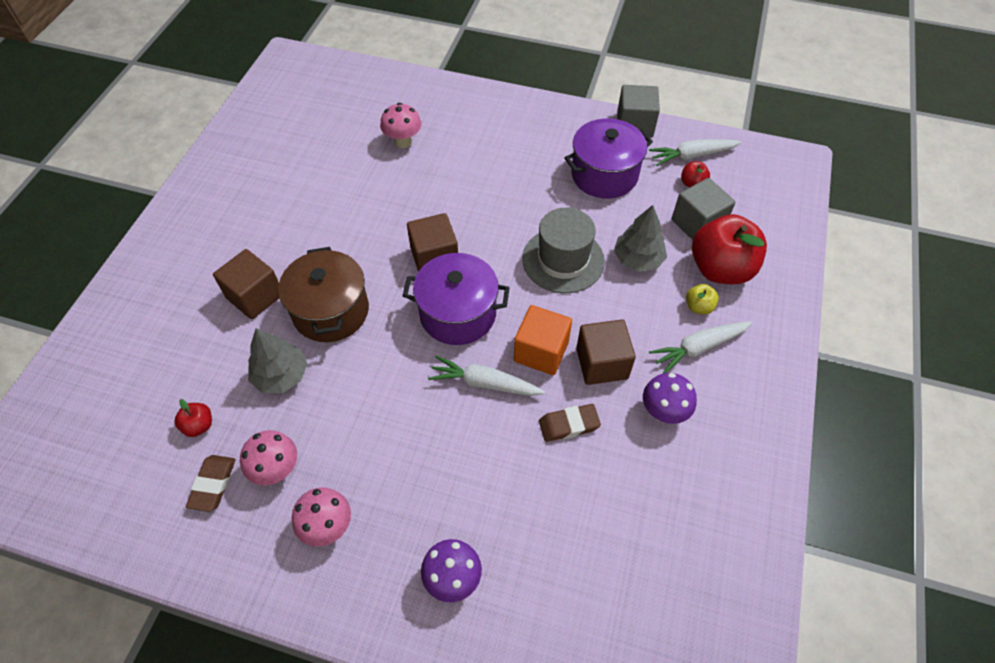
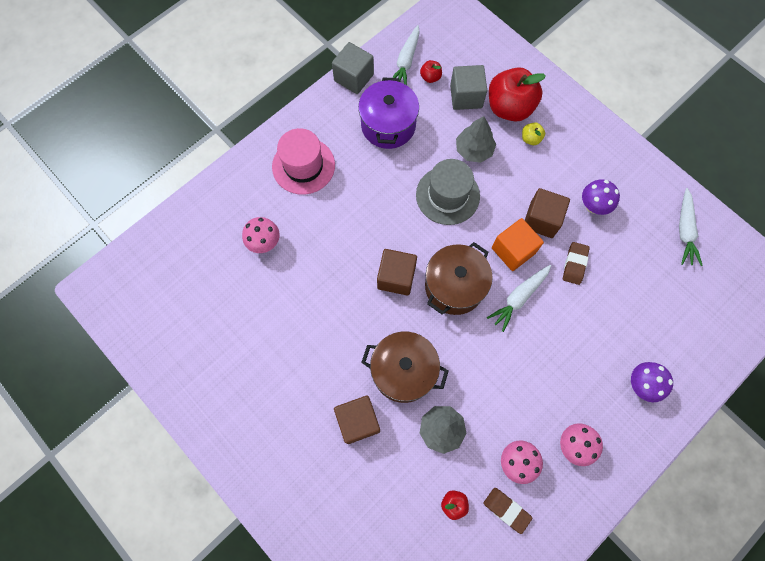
camera: 60 degrees left, 15 degrees up
purple pot [403,253,510,345] -> brown pot [425,242,493,315]
white carrot [649,321,752,373] -> white carrot moved to [679,188,703,266]
none -> pink hat [272,128,335,195]

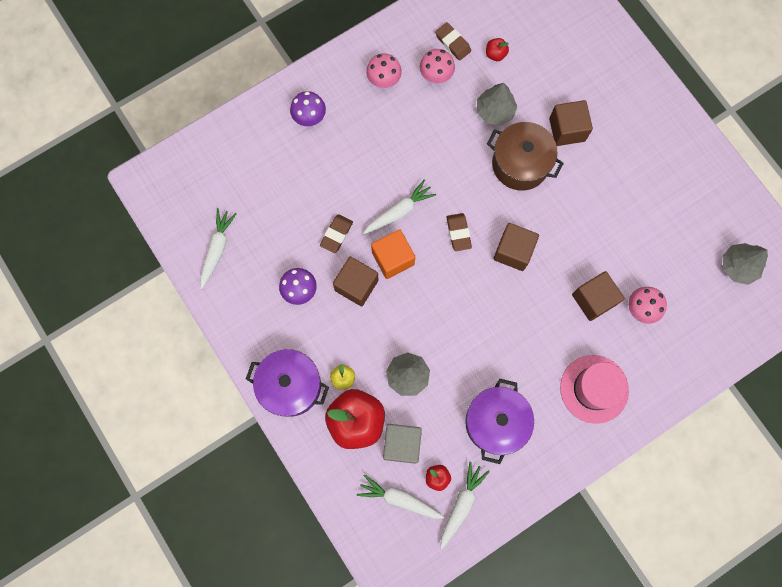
camera: 170 degrees left, 5 degrees up
grey cube [332,42,374,94] -> none
grey hat [416,159,480,225] -> none
brown pot [425,242,493,315] -> brown eraser [446,213,472,251]
none -> purple pot [246,349,329,417]
none -> white carrot [357,475,444,519]
none -> brown cube [572,271,625,321]
none -> grey tree [723,243,768,285]

